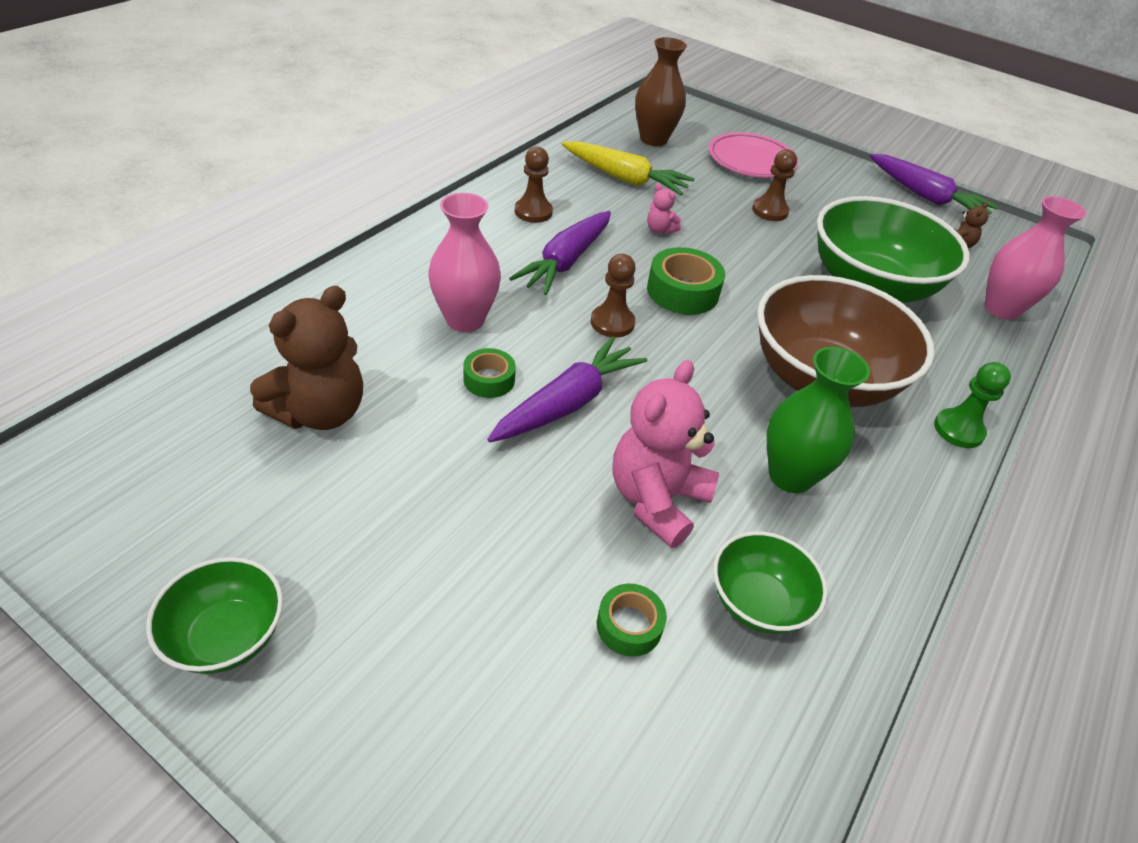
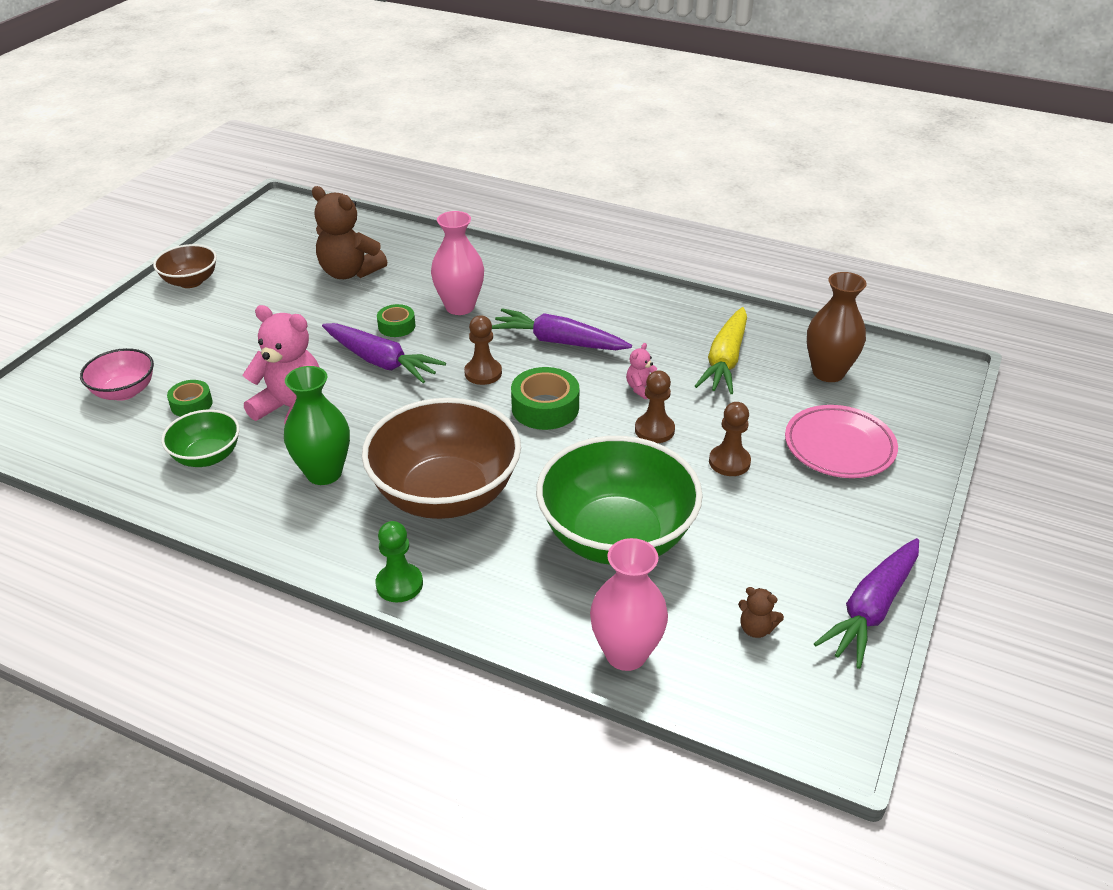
camera: 85 degrees right, 5 degrees down
green bowl [146,557,283,674] -> brown bowl [153,244,217,288]
brown pawn [515,147,553,223] -> brown pawn moved to [635,371,675,443]
none -> pink bowl [80,348,154,401]

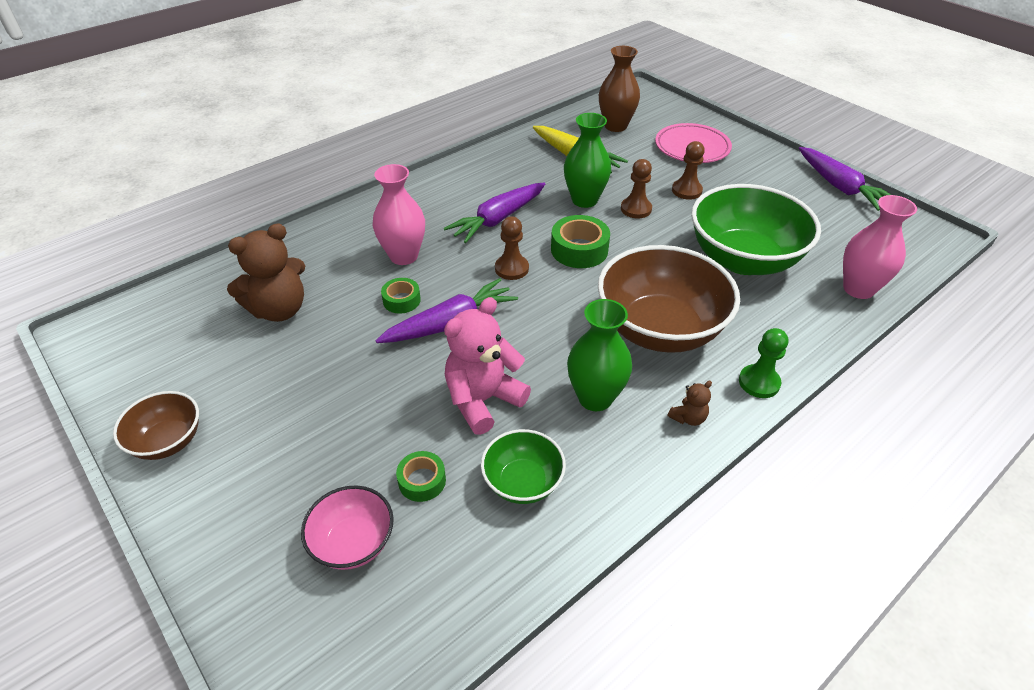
camera: 65 degrees left, 5 degrees up
pink teddy bear [626,343,657,399] -> green vase [564,113,611,208]
brown teddy bear [738,587,784,638] -> brown teddy bear moved to [667,381,712,426]

